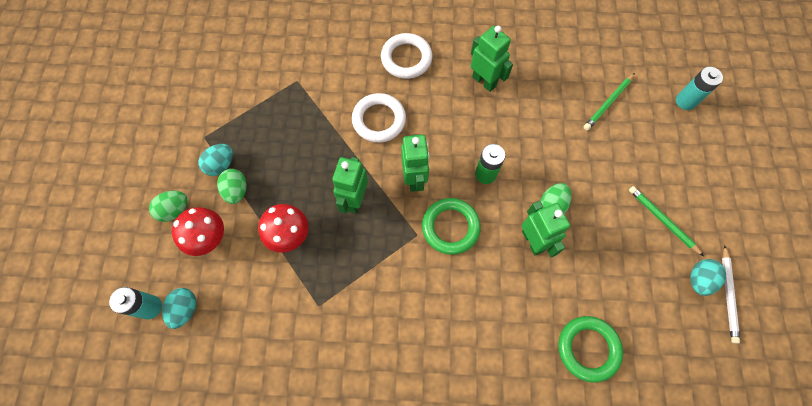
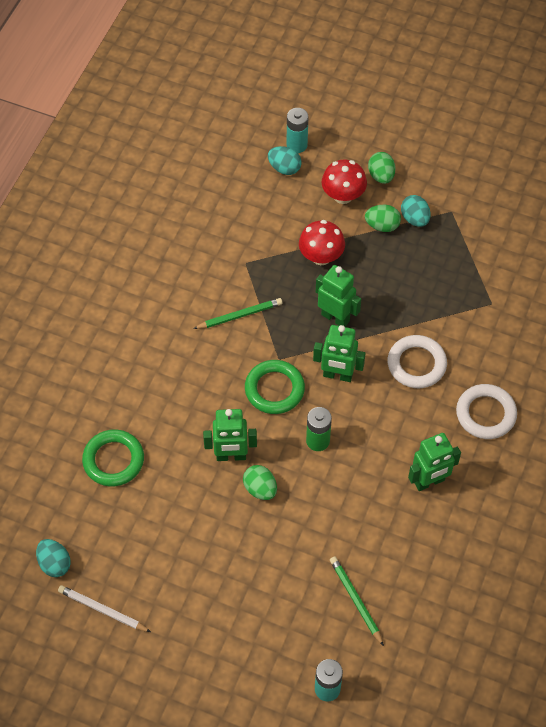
camera: 110 degrees right, 10 degrees down
green pencil [629,186,704,256] -> green pencil moved to [193,298,283,329]
turquoise egg [690,259,726,296] -> turquoise egg moved to [36,539,71,577]

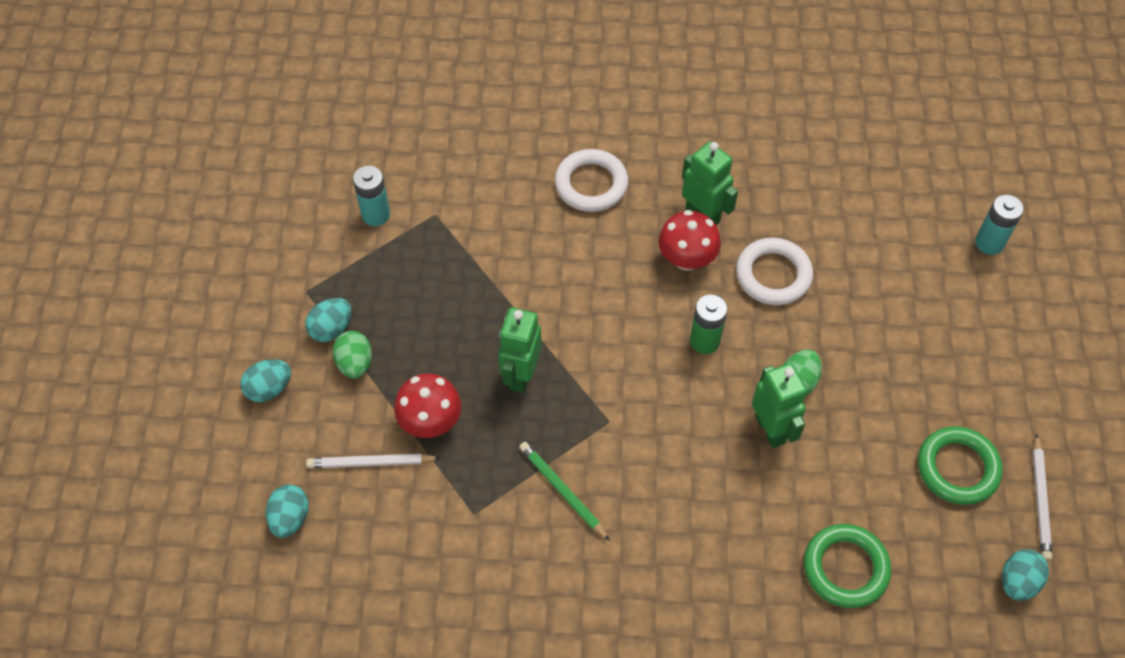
camera: 110 degrees left, 0 degrees up
green ring [245,360,305,414] -> green ring moved to [918,426,1003,505]
turquoise battery [286,108,309,153] -> turquoise battery moved to [353,166,390,226]
green robot [313,325,366,382] -> none
red mushroom [322,160,367,204] -> red mushroom moved to [658,210,721,271]
green pencil [330,556,384,646] -> none
green egg [368,152,395,184] -> turquoise egg [240,359,291,402]
white ring [388,335,447,388] -> white ring moved to [736,238,813,305]
none -> white pencil [306,454,440,468]

